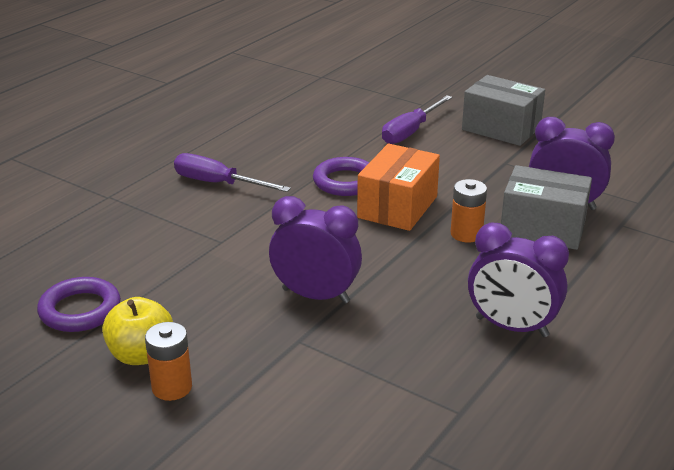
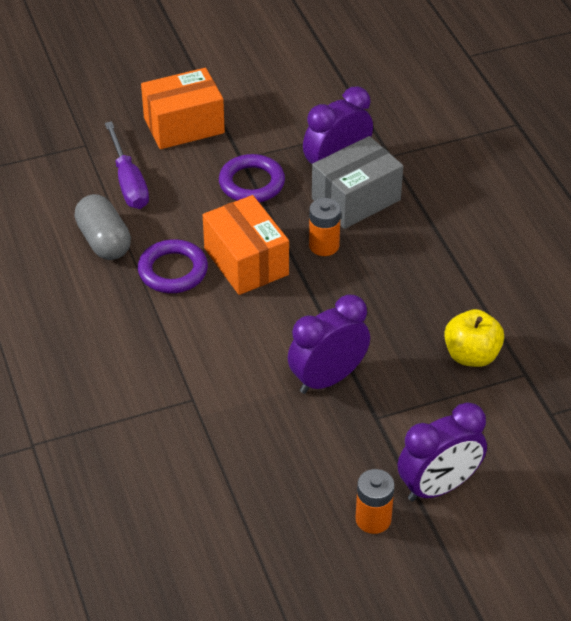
camera: 55 degrees left, 15 degrees up
purple ring [37,277,121,332] -> purple ring moved to [219,154,285,202]
yellow apple [102,297,173,365] -> yellow apple moved to [444,309,504,367]
purple screwdriver [174,153,291,192] -> none
grey box [462,75,545,146] -> orange box [141,68,225,149]
purple clock [468,223,569,337] -> purple clock moved to [398,402,487,502]
none -> grey capsule [75,194,131,260]

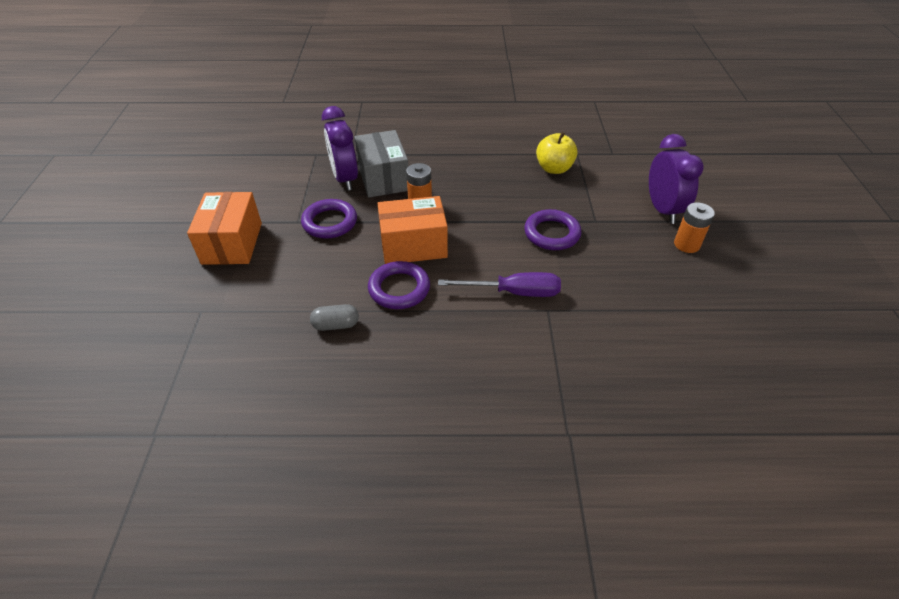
camera: 70 degrees left, 0 degrees up
grey capsule [75,194,131,260] -> grey capsule [310,304,359,331], size x0.62
purple screwdriver [105,121,149,209] -> purple screwdriver moved to [438,272,561,297]
purple clock [288,294,370,394] -> purple ring [524,209,581,250]

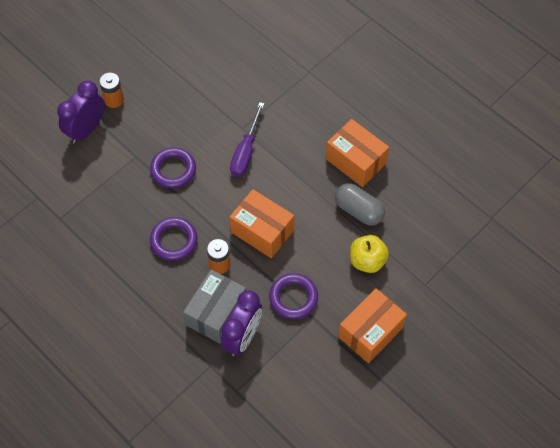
camera: 135 degrees left, 15 degrees up
grey capsule [310,304,359,331] -> grey capsule [335,183,385,226], size x1.61
purple ring [368,261,430,309] -> purple ring moved to [150,217,197,261]
purple screwdriver [438,272,561,297] -> purple screwdriver turned 120 degrees counterclockwise [230,102,264,177]
yellow apple [536,132,578,174] -> yellow apple moved to [350,235,389,273]
none -> orange box [326,119,389,187]

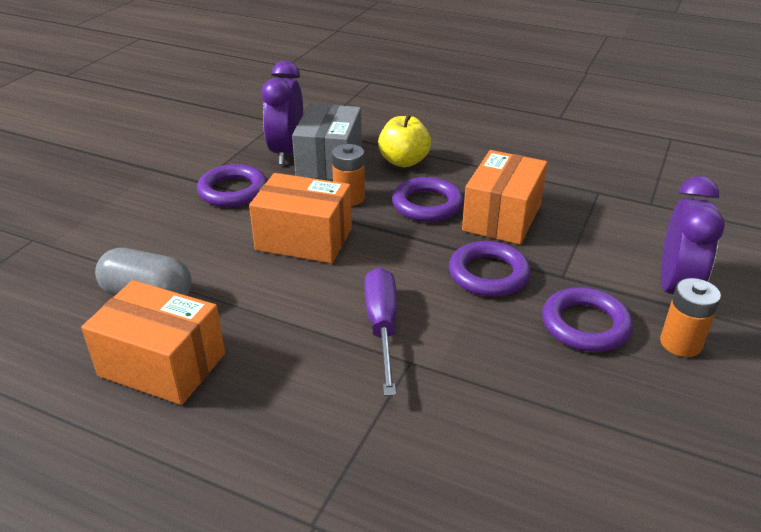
camera: 160 degrees right, 25 degrees down
orange box [338,288,407,363] -> orange box moved to [462,150,547,245]
yellow apple [350,235,389,273] -> yellow apple moved to [378,113,431,167]
none -> purple ring [542,287,633,352]

